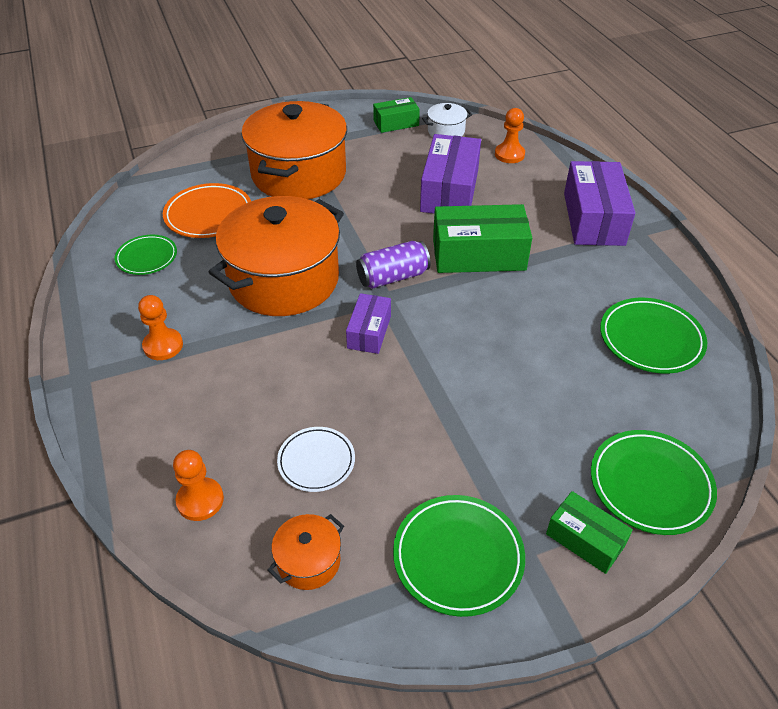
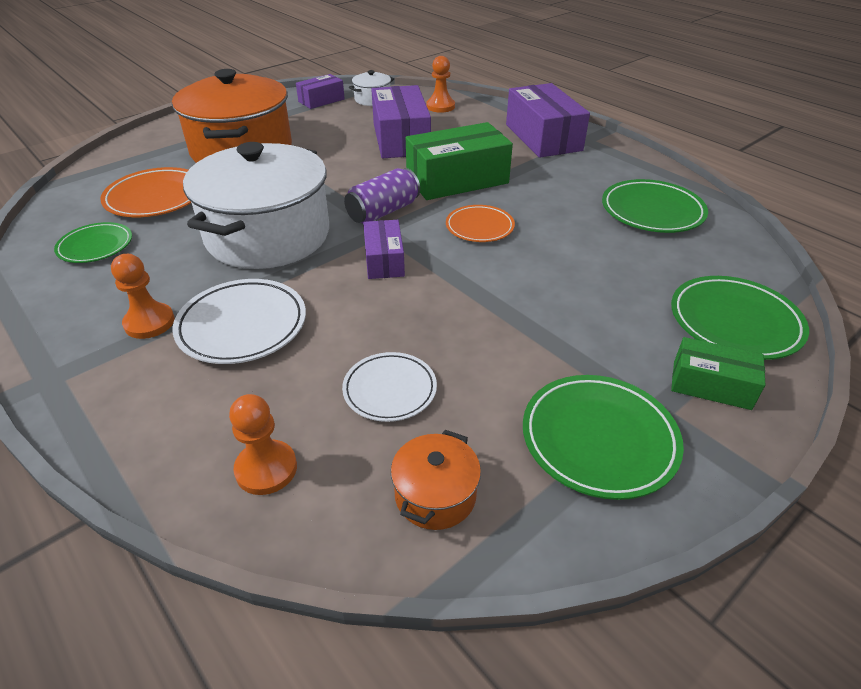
camera: 20 degrees left, 5 degrees down
orange pot [209,196,344,316] -> white pot [183,142,329,269]
green box [373,97,420,133] -> purple box [296,74,345,109]
none -> white plate [172,279,306,364]
none -> orange plate [446,205,515,242]

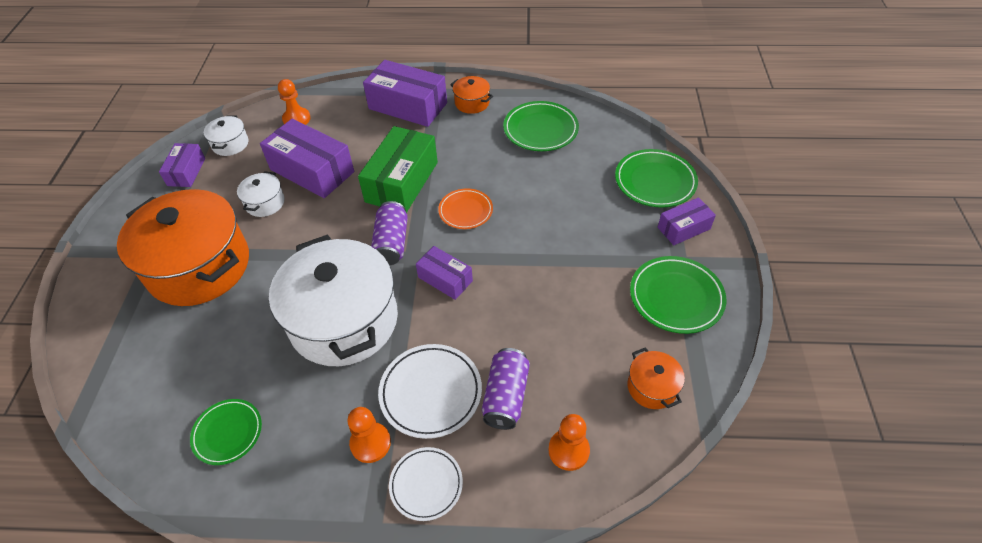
camera: 45 degrees left, 10 degrees up
orange plate [100,167,191,217] -> none
white plate [342,352,437,422] -> white plate moved to [389,447,463,521]
green box [671,337,765,410] -> purple box [657,197,716,245]
none -> white pot [237,171,285,217]
none -> orange pot [450,76,493,114]
none -> purple can [482,348,530,430]

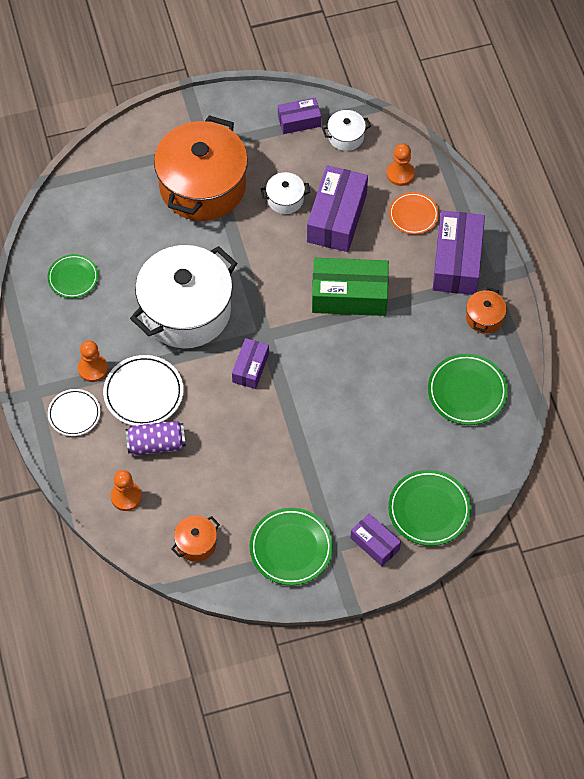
camera: 70 degrees right, 10 degrees up
purple can [371,201,408,265] -> none
orange plate [438,188,493,229] -> orange plate moved to [389,192,439,234]

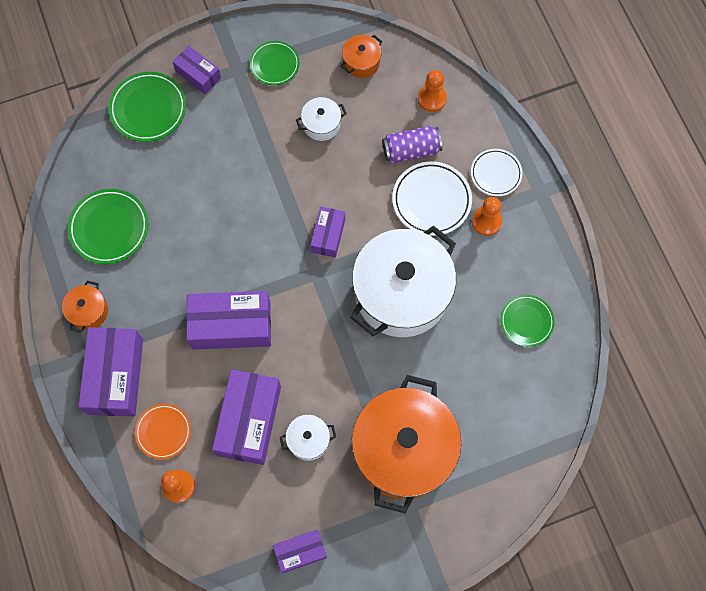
camera: 175 degrees right, 10 degrees up
green plate [250,508,333,585] -> green plate [250,41,299,85], size x0.65
green box [312,258,389,316] -> purple box [186,291,271,350]
white pot [322,110,371,151] -> white pot moved to [296,97,347,141]

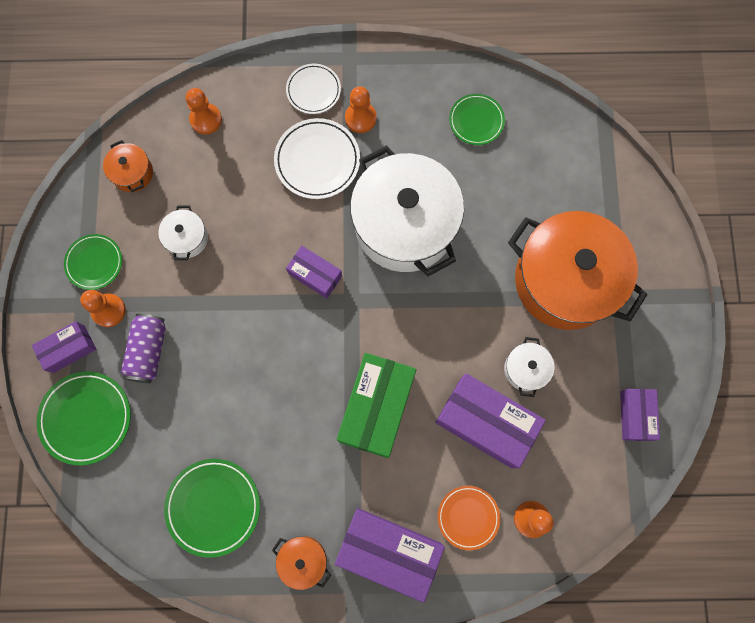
camera: 70 degrees left, 5 degrees up
purple box [186,291,271,350] -> green box [337,353,416,458]
purple can [382,126,442,163] -> purple can moved to [121,314,166,383]
none -> orange pawn [80,290,126,327]

